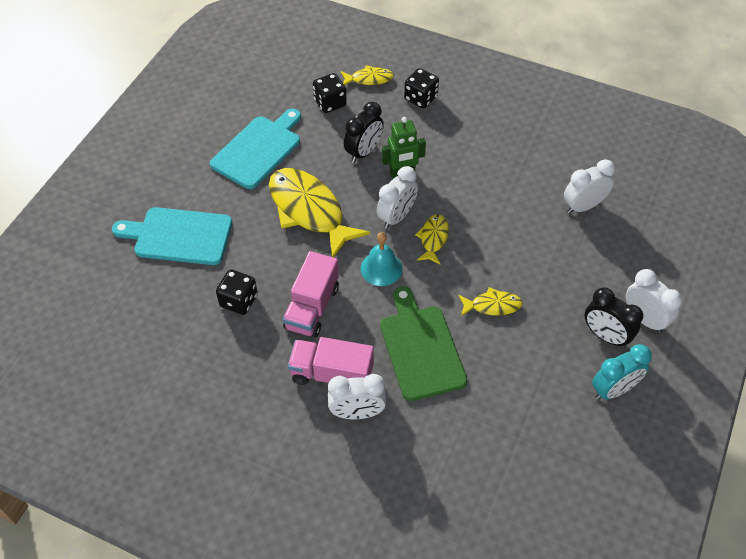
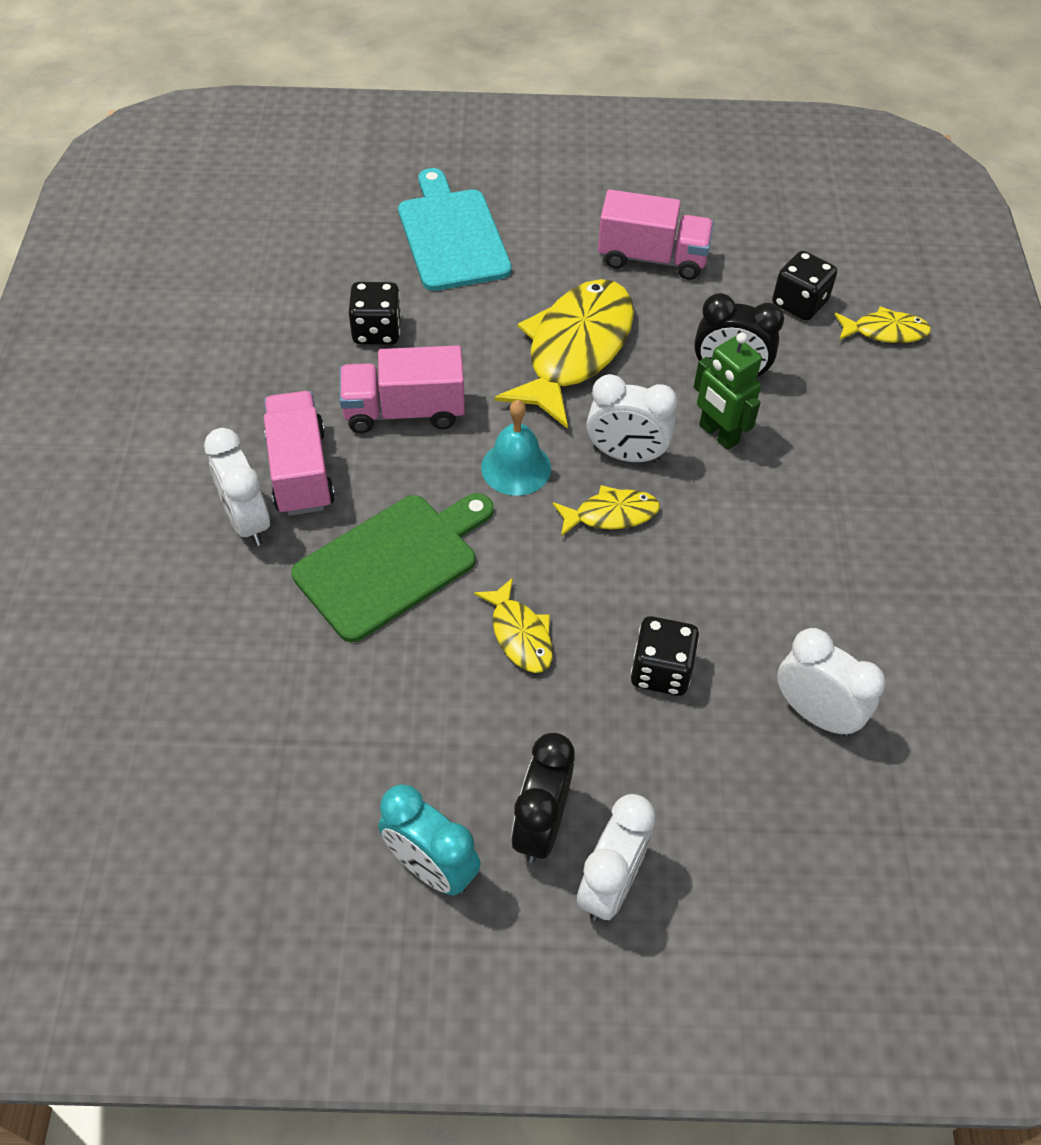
camera: 65 degrees right, 0 degrees up
turquoise cutting board [210,109,301,189] -> pink truck [598,189,714,280]
yellow fish [341,65,394,85] -> yellow fish turned 60 degrees counterclockwise [834,306,931,343]
black dice [404,68,439,108] -> black dice moved to [631,616,699,696]

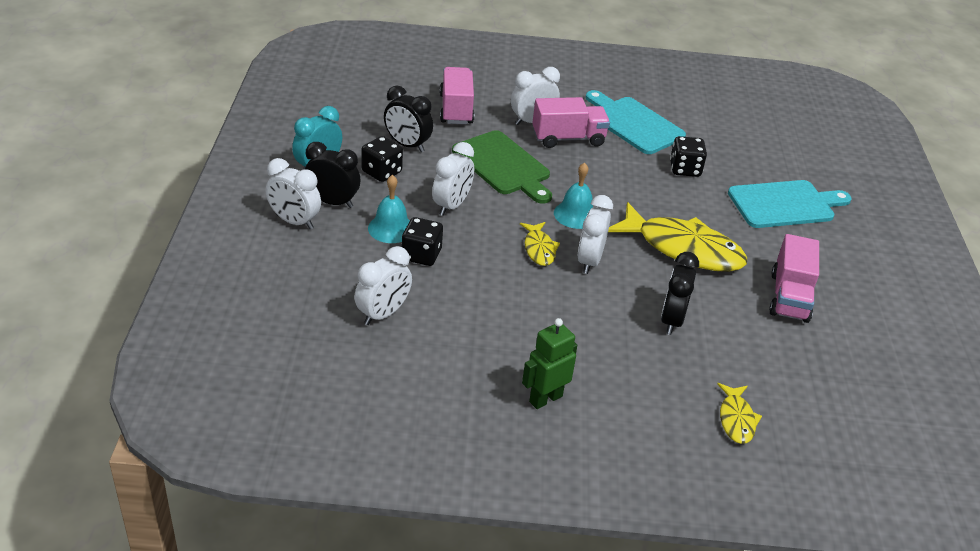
camera: 90 degrees right, 15 degrees down
pink truck [340,345,465,433] -> pink truck moved to [440,67,474,125]
yellow fish [474,578,553,673] -> white clock [432,142,474,216]
green robot [694,333,762,450] -> green robot moved to [522,318,577,409]
black dice [772,251,837,321] -> black dice moved to [361,136,403,182]
none -> turquoise bell [368,175,410,243]
none -> black clock [384,86,433,152]
none -> turquoise cutting board [585,90,686,154]

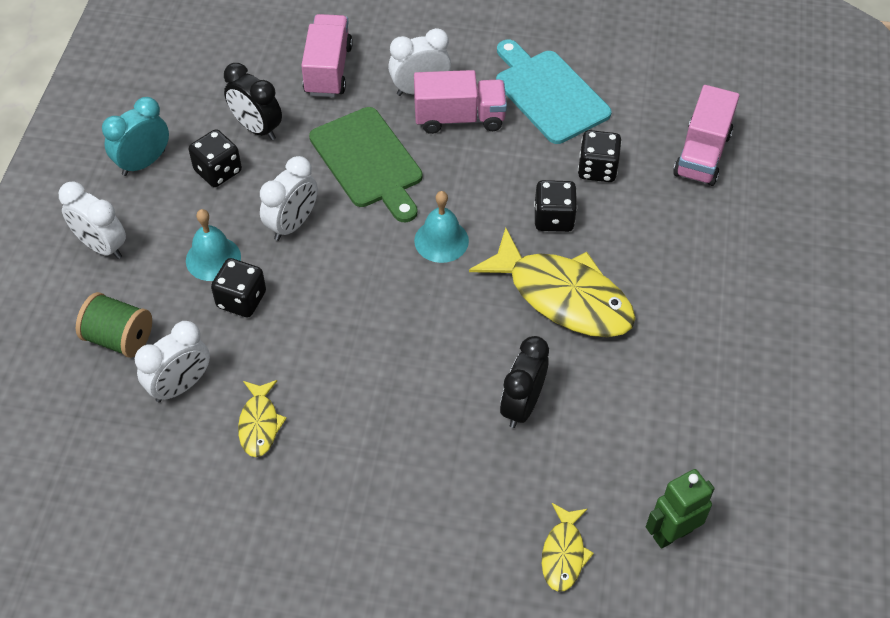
camera: 10 degrees right, 15 degrees up
black clock [304,142,360,208] -> none
yellow fish [520,222,560,266] -> yellow fish moved to [238,380,287,457]
green robot [522,318,577,409] -> green robot moved to [646,469,715,549]
white clock [578,195,613,274] -> none
turquoise cutting board [728,180,852,228] -> none
pink truck [769,234,819,323] -> pink truck moved to [673,85,739,186]
none -> green spool [76,292,152,358]
none -> black dice [534,180,577,232]

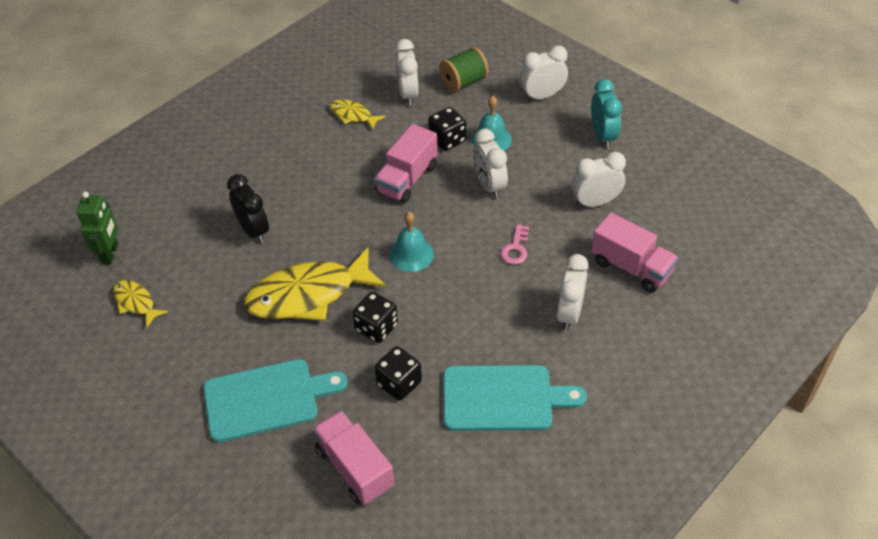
camera: 125 degrees right, 5 degrees down
black dice [189,129,242,187] -> none
black clock [224,63,282,140] -> white clock [572,152,626,208]
green cutting board [309,107,422,222] -> pink key [501,224,529,265]
pink truck [414,70,507,134] -> pink truck moved to [374,124,438,203]
yellow fish [542,503,594,592] -> yellow fish moved to [113,280,168,327]
none -> turquoise cutting board [203,359,348,442]

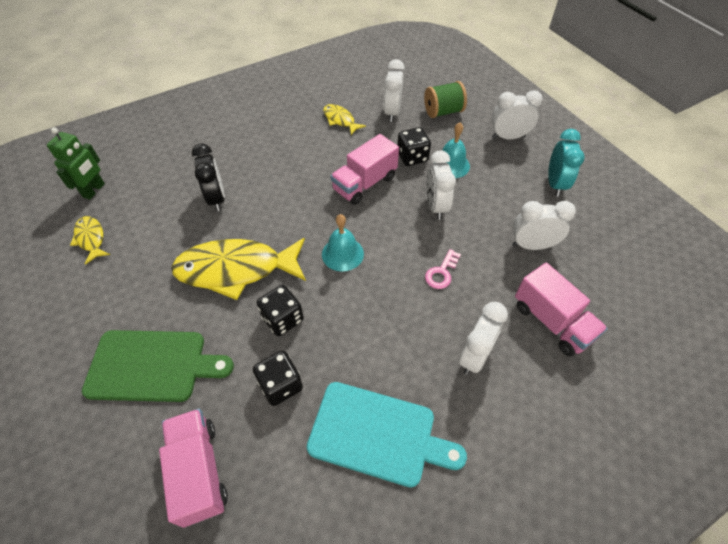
camera: 15 degrees right, 5 degrees up
turquoise cutting board [203,359,348,442] -> green cutting board [82,330,234,402]

